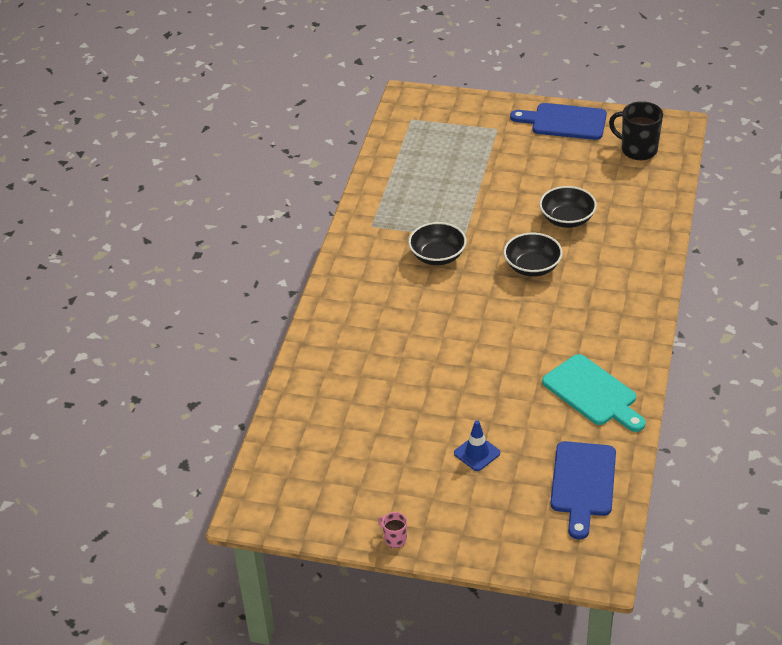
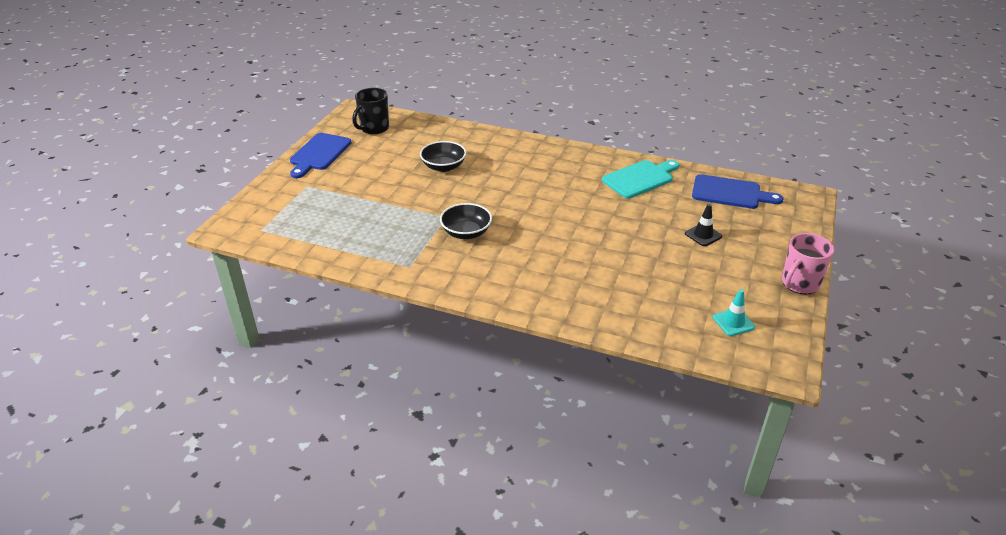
camera: 85 degrees left, 5 degrees down
pink mug [378,512,407,548] -> pink mug [782,233,834,294], size x2.05
blue traffic cone [454,420,500,471] -> black traffic cone [685,204,722,246]
black bowl [504,233,563,277] -> none
none -> turquoise traffic cone [713,289,755,336]

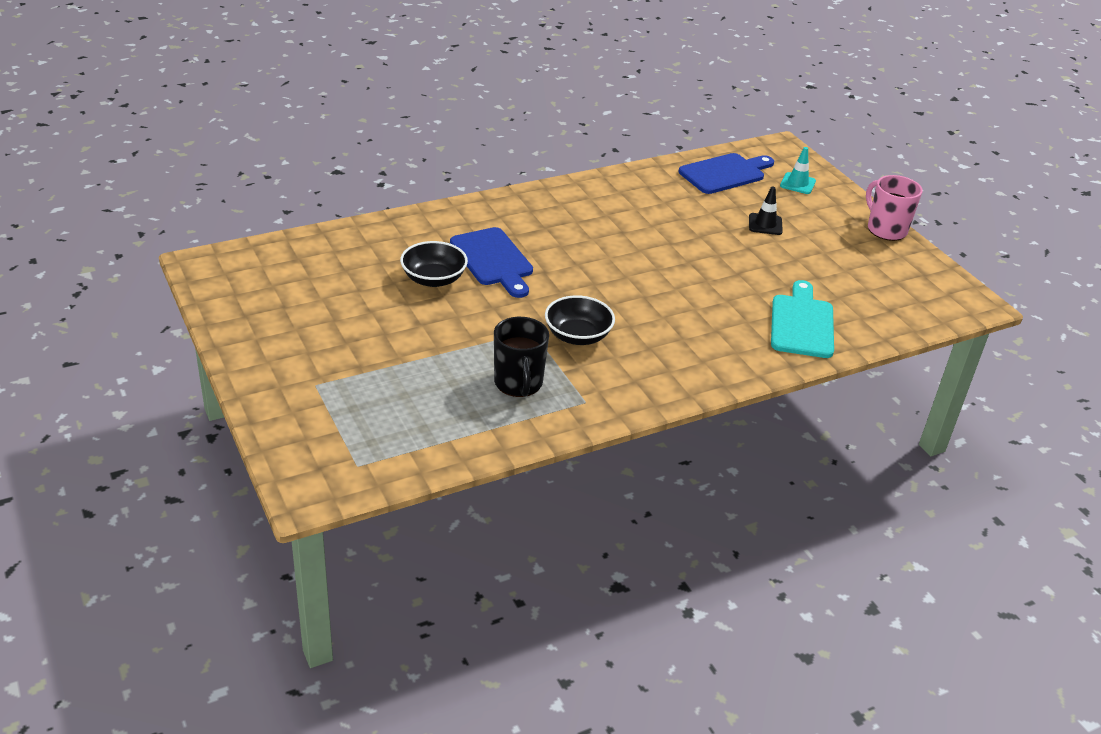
camera: 50 degrees left, 0 degrees up
blue cutting board [290,133,351,178] -> blue cutting board moved to [450,227,533,298]
black mug [352,88,389,134] -> black mug moved to [494,317,549,397]
turquoise cutting board [602,160,679,198] -> turquoise cutting board moved to [771,280,834,358]
turquoise traffic cone [713,289,755,336] -> turquoise traffic cone moved to [780,147,816,194]
pink mug [782,233,834,294] -> pink mug turned 150 degrees clockwise [866,175,923,241]

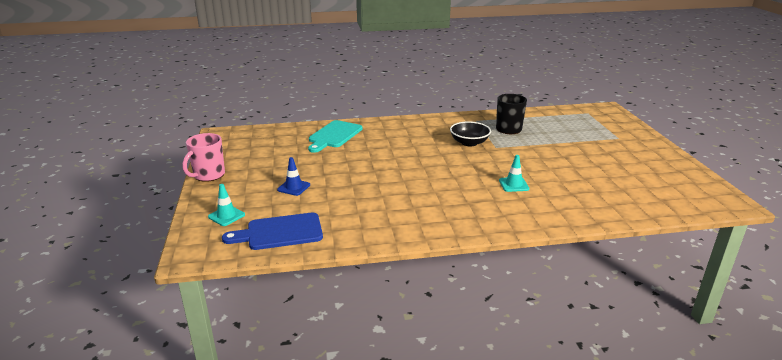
camera: 160 degrees left, 10 degrees down
black bowl [400,241,468,287] -> none
blue cutting board [450,227,533,298] -> turquoise traffic cone [499,155,529,192]
black traffic cone [749,186,783,235] -> blue traffic cone [277,157,310,196]
pink mug [866,175,923,241] -> pink mug turned 45 degrees clockwise [183,133,225,182]

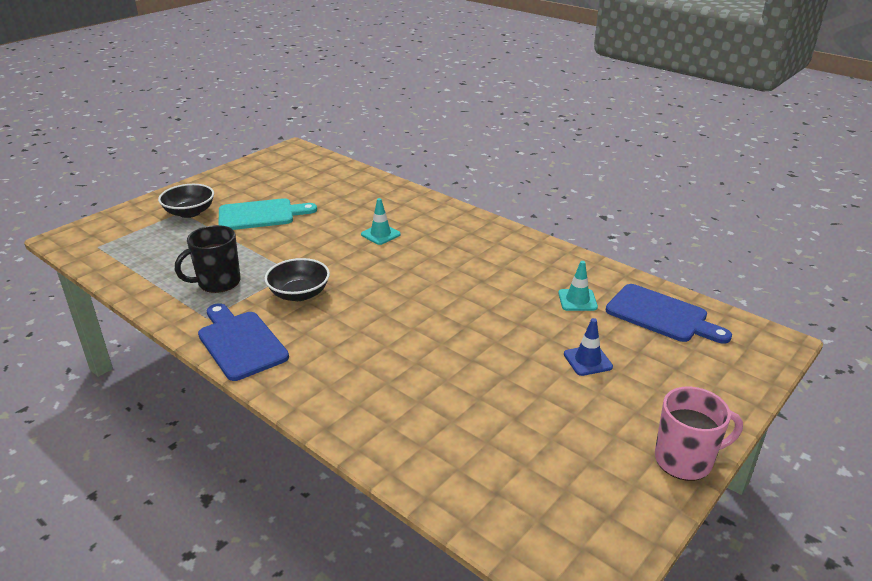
camera: 130 degrees left, 5 degrees up
turquoise traffic cone [208,184,245,226] -> turquoise traffic cone moved to [558,261,598,311]
turquoise cutting board [308,120,363,153] -> turquoise cutting board moved to [219,198,317,230]
none -> black bowl [158,184,214,218]
none -> blue cutting board [198,303,289,381]

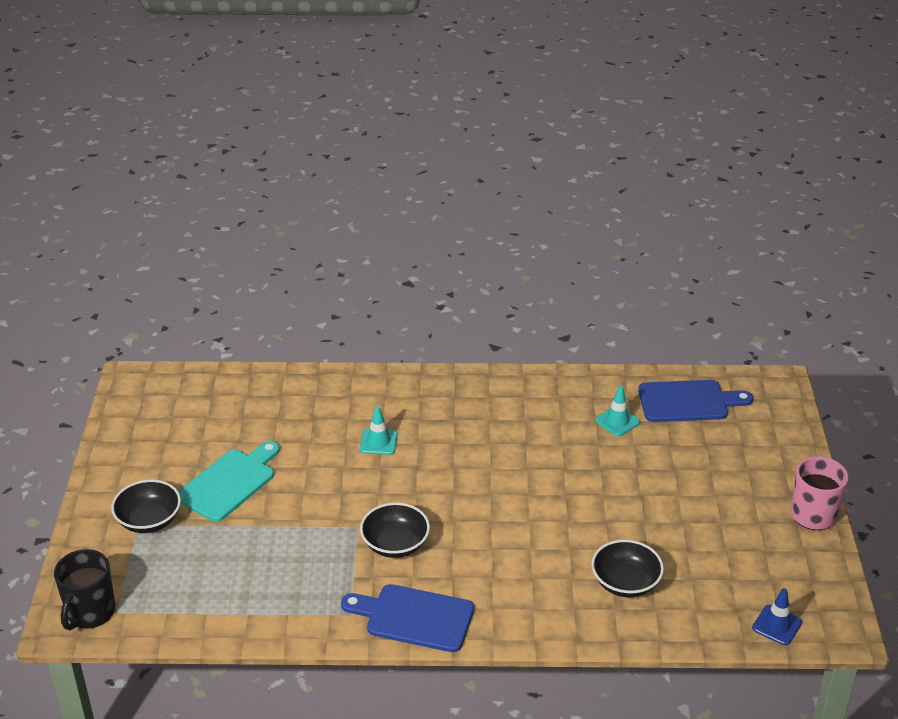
camera: 40 degrees left, 5 degrees up
black mug [175,225,241,293] -> black mug moved to [54,549,115,630]
blue traffic cone [564,318,613,376] -> blue traffic cone moved to [752,588,802,645]
none -> black bowl [591,540,664,597]

